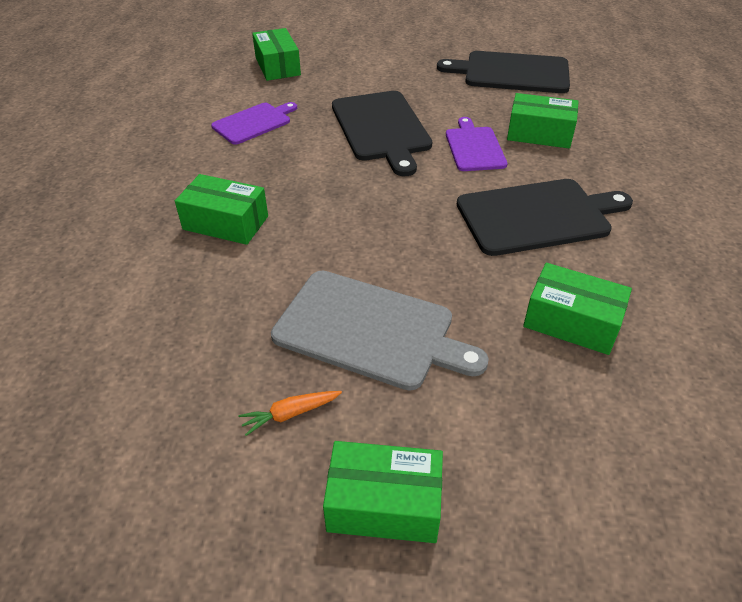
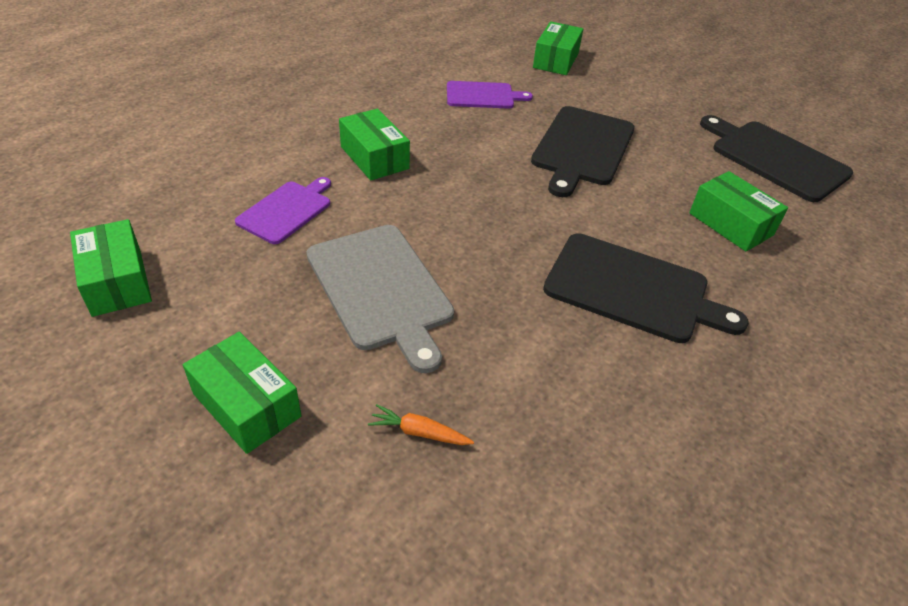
camera: 35 degrees right, 0 degrees up
orange carrot [239,391,342,436] -> orange carrot moved to [368,404,474,445]
purple cutting board [446,117,508,171] -> purple cutting board moved to [235,177,331,244]
green box [523,263,632,355] -> green box moved to [70,219,152,317]

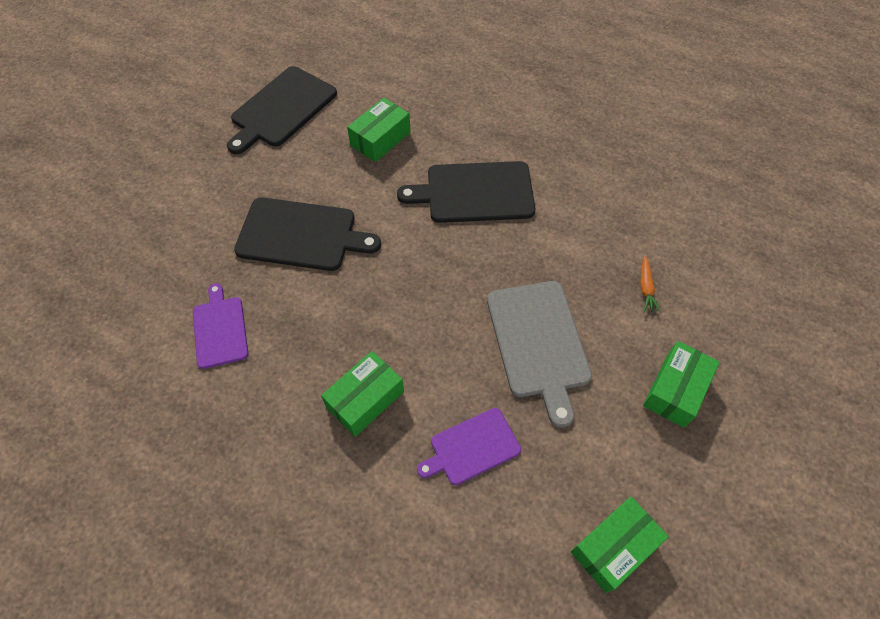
camera: 100 degrees left, 15 degrees up
purple cutting board [235,177,331,244] -> purple cutting board turned 45 degrees counterclockwise [417,408,521,485]
grey cutting board [307,225,454,373] -> grey cutting board turned 120 degrees clockwise [487,281,592,428]
green box [533,21,583,75] -> none
black cutting board [543,233,749,343] -> black cutting board turned 105 degrees counterclockwise [397,161,535,223]

